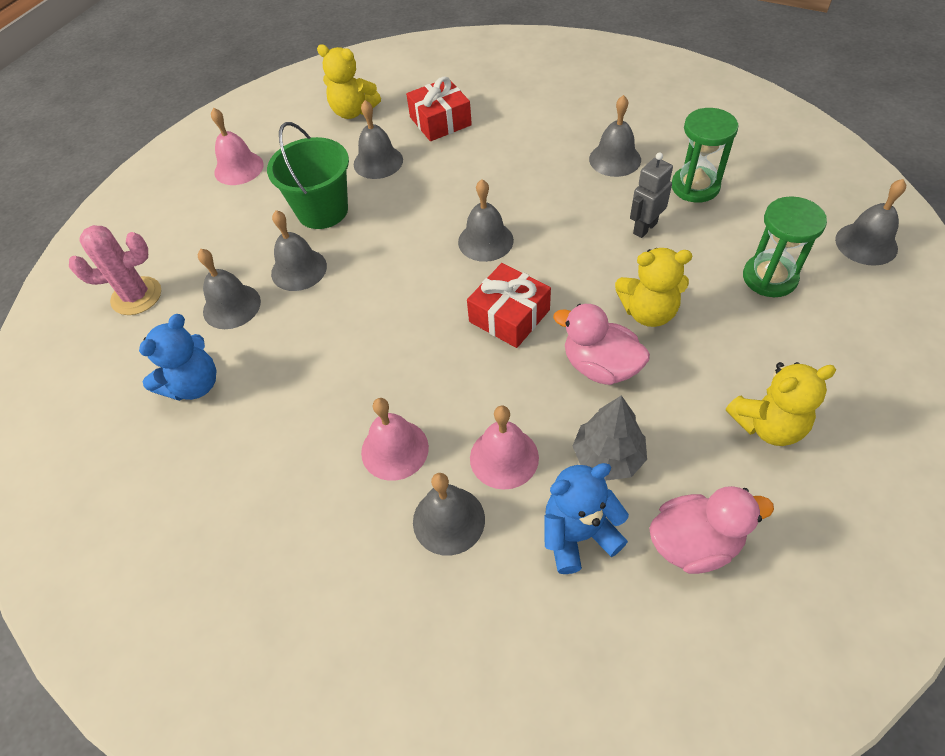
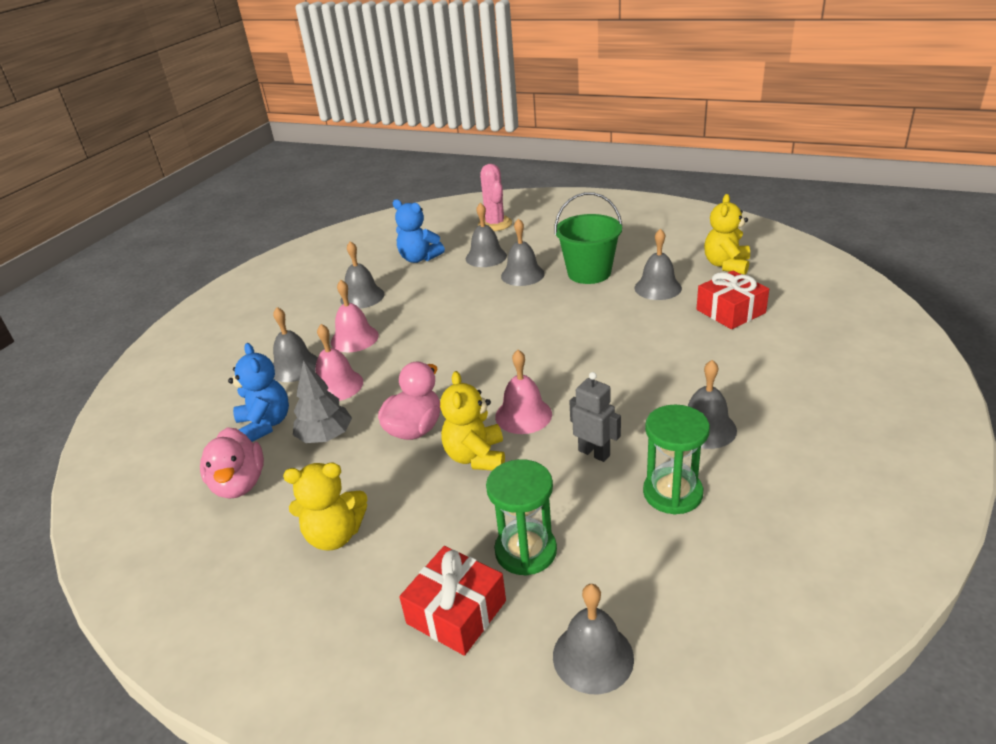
camera: 85 degrees right, 20 degrees down
pink bell [211,108,264,185] -> pink bell moved to [495,350,552,434]
grey bell [458,179,514,262] -> grey bell moved to [341,241,384,309]
red gift [467,263,551,348] -> red gift moved to [399,546,506,656]
yellow teddy bear [726,362,836,446] -> yellow teddy bear turned 75 degrees counterclockwise [283,463,367,550]

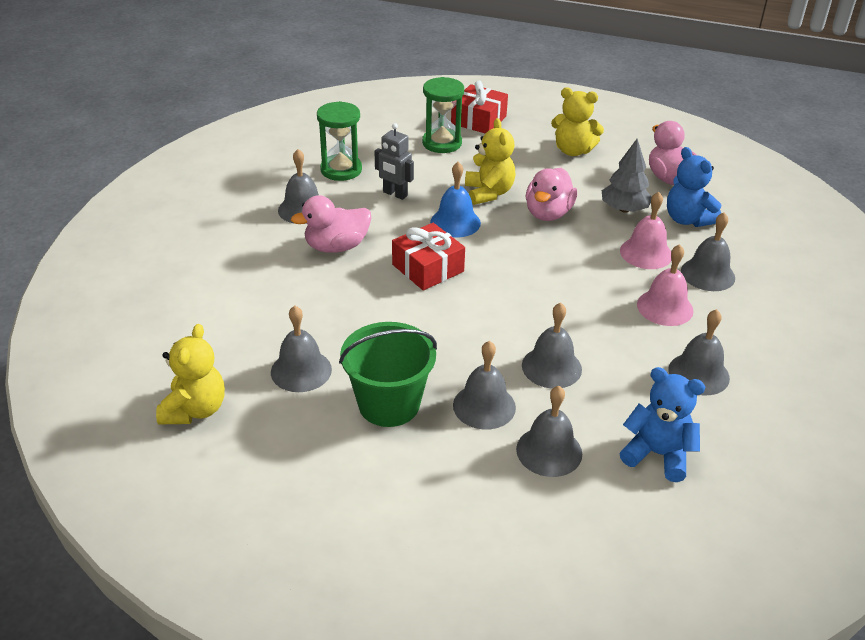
camera: 170 degrees right, 5 degrees up
yellow teddy bear [283,463,367,550] -> yellow teddy bear turned 150 degrees counterclockwise [551,87,604,156]
pink cactus [478,164,512,231] -> none
pink bell [495,350,552,434] -> blue bell [430,162,481,238]
grey bell [553,584,634,694] -> grey bell moved to [522,303,582,389]
red gift [697,271,769,329] -> red gift moved to [392,223,465,291]
none -> pink duck [291,195,371,253]

